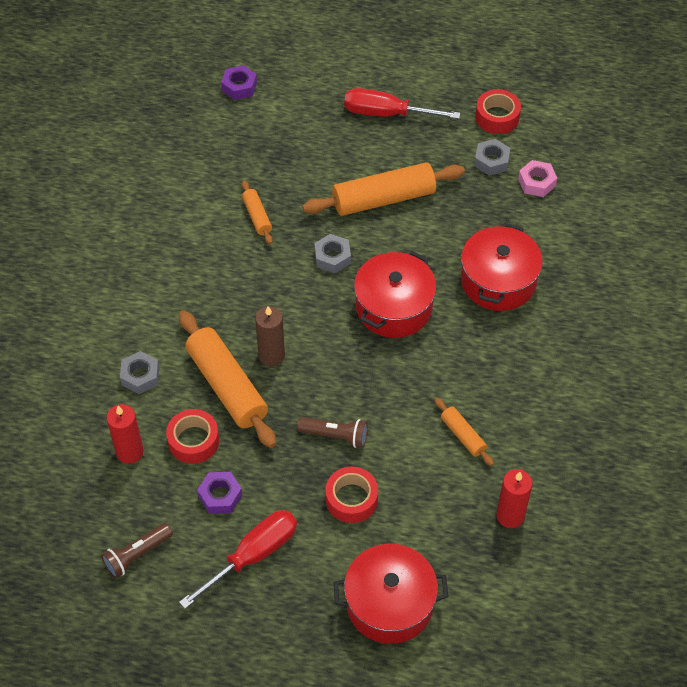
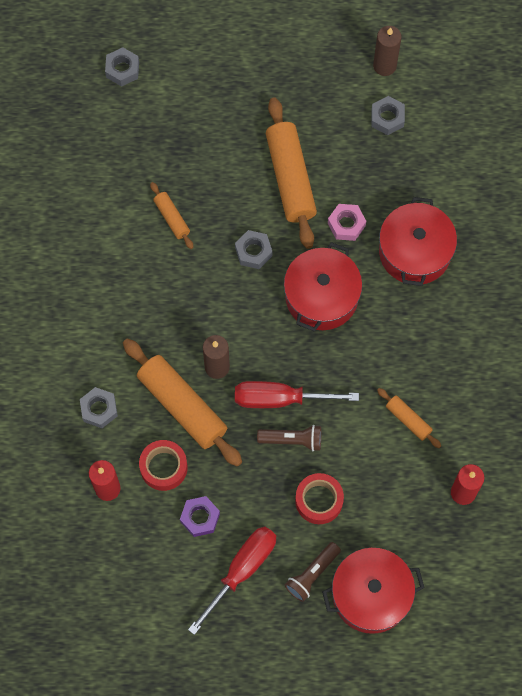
camera: 10 degrees left, 15 degrees up
brown flashlight [101,523,173,579] -> brown flashlight moved to [285,542,341,602]
purple nut [221,65,257,100] -> grey nut [105,47,139,87]
orange rolling pin [302,162,465,216] -> orange rolling pin turned 75 degrees counterclockwise [266,97,317,249]
red screwdriver [344,88,461,119] -> red screwdriver moved to [235,381,359,408]
red tape [475,89,521,134] -> brown candle [373,26,401,76]
pink nut [518,160,557,197] -> pink nut moved to [328,204,366,241]

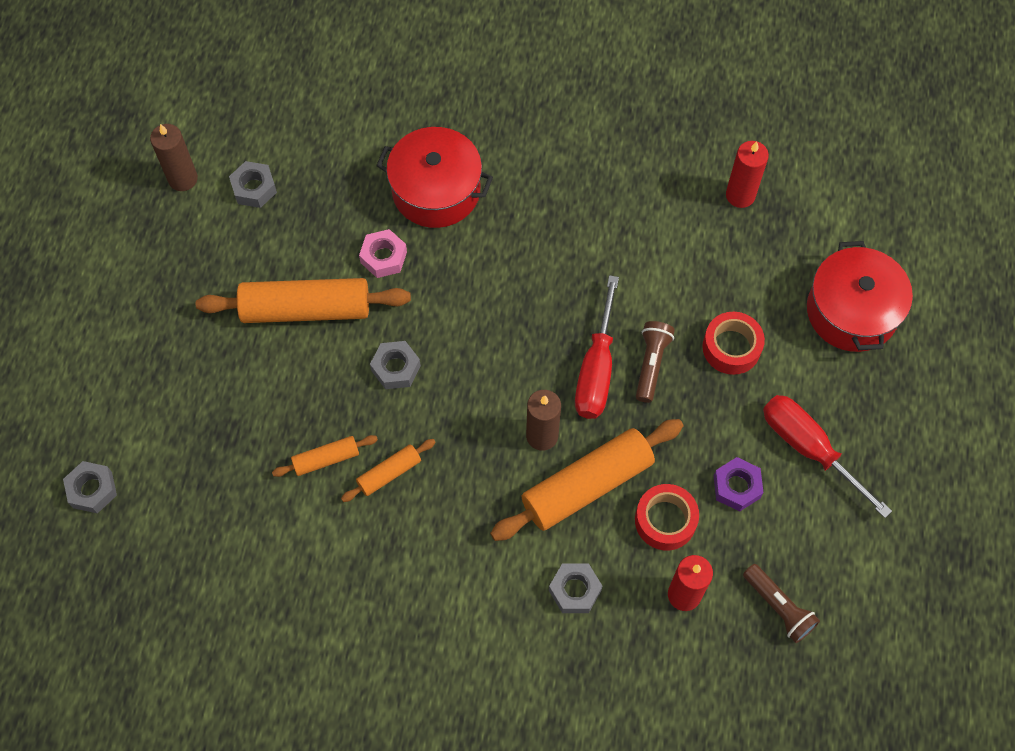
camera: 80 degrees left, 5 degrees down
red pot [284,242,362,331] -> none
brown flashlight [285,542,341,602] -> brown flashlight moved to [743,564,820,643]
orange rolling pin [377,388,441,448] -> orange rolling pin moved to [341,439,436,502]

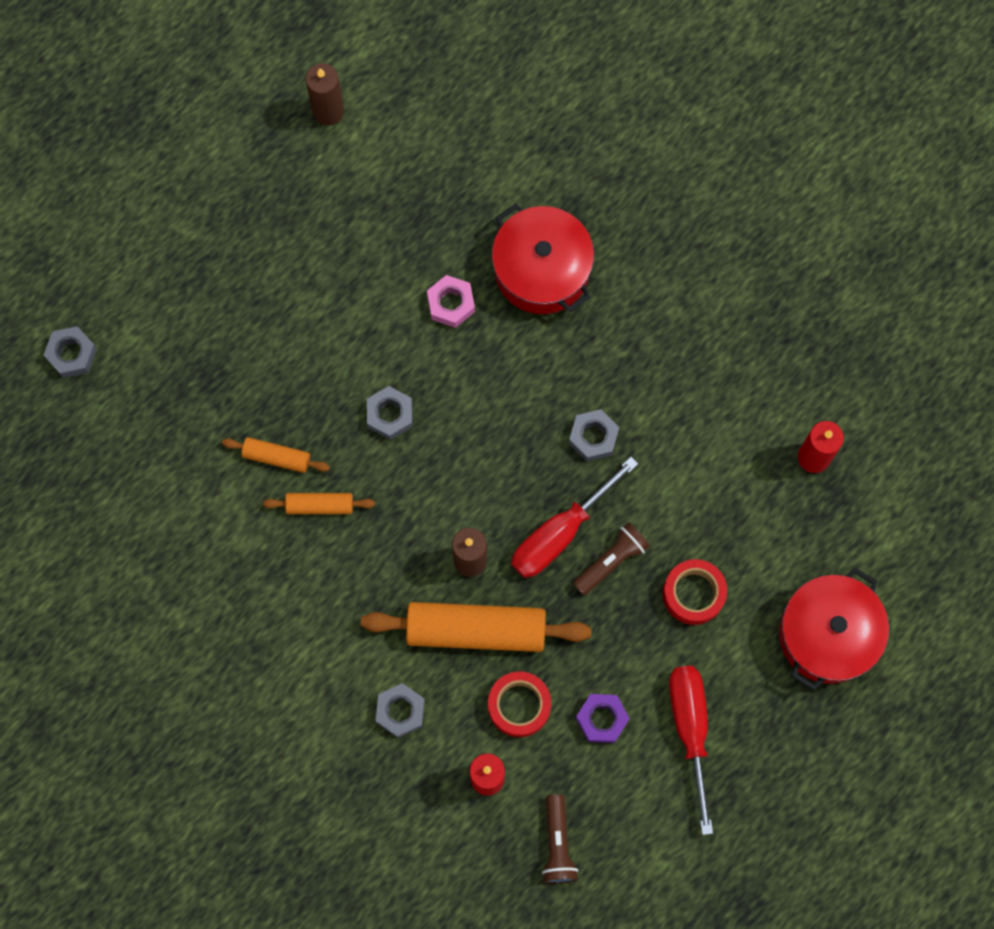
camera: 35 degrees right, 10 degrees up
orange rolling pin [196,278,411,323] -> none
grey nut [229,161,277,208] -> grey nut moved to [569,409,619,461]

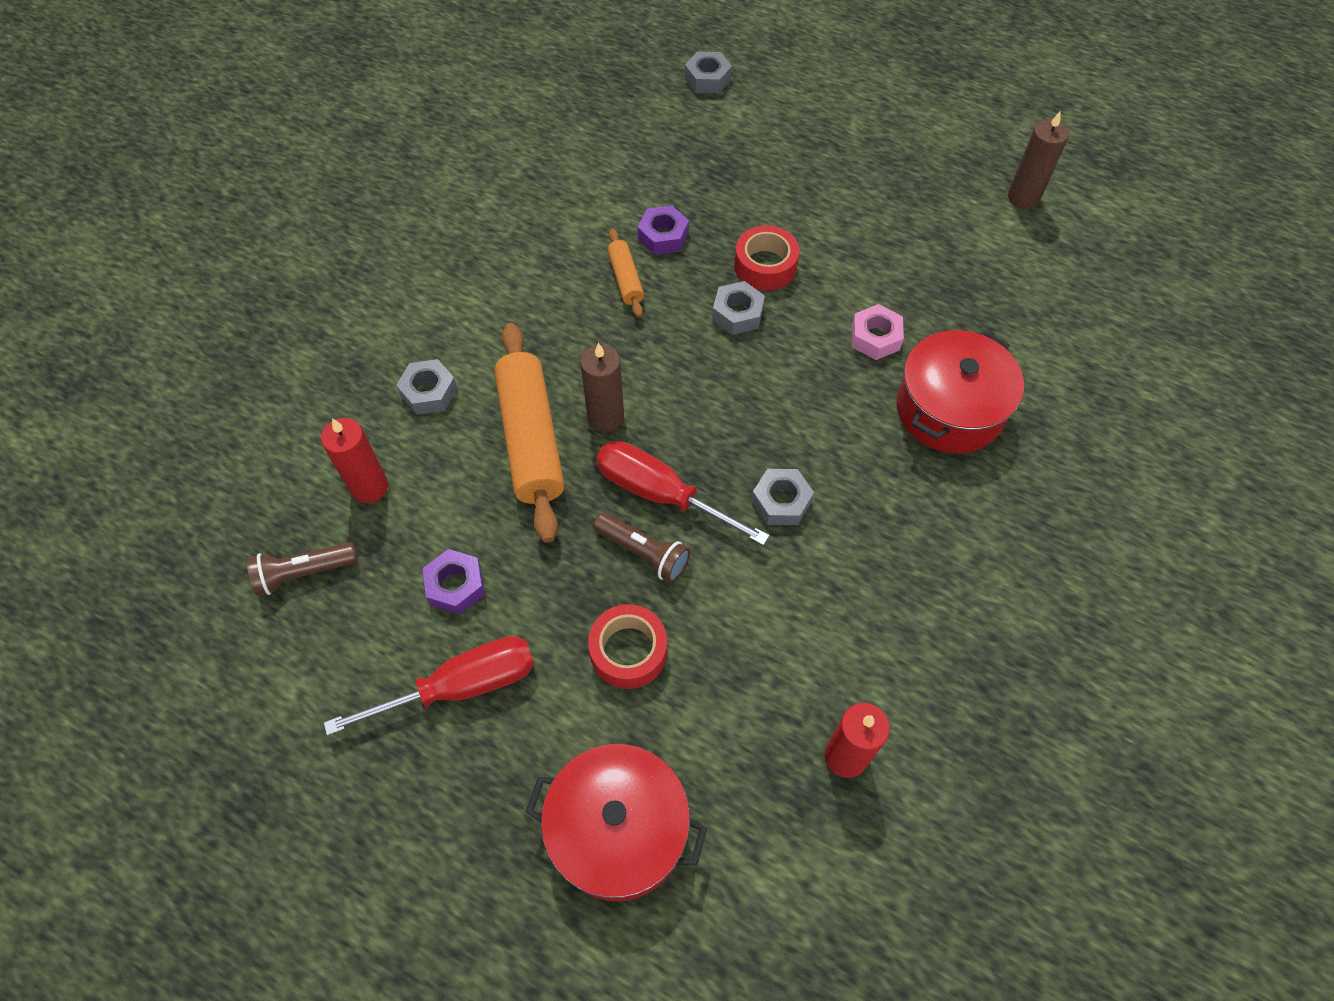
camera: 75 degrees right, 15 degrees down
orange rolling pin [222,437,330,473] -> purple nut [637,205,689,255]
red tape [488,672,551,737] -> red tape moved to [734,225,799,291]

